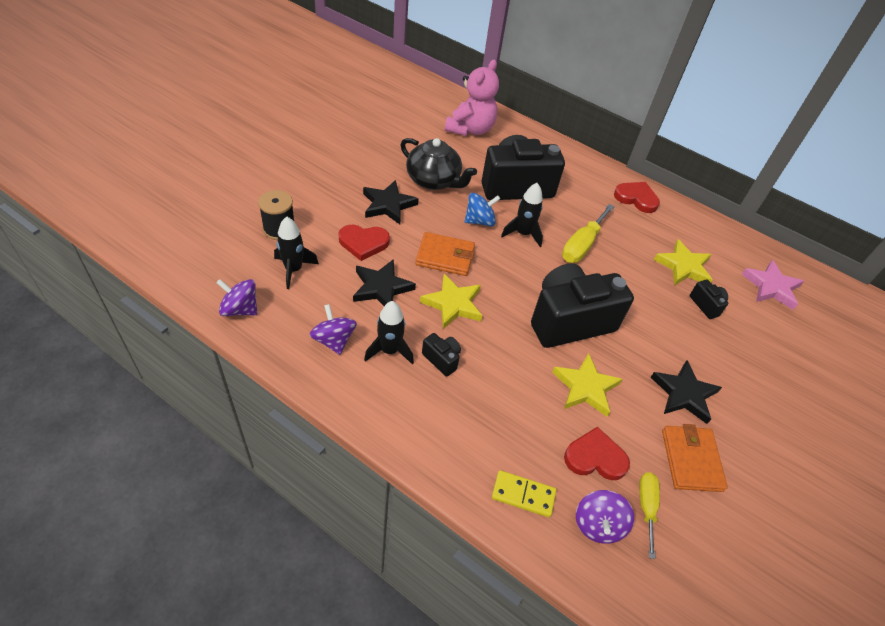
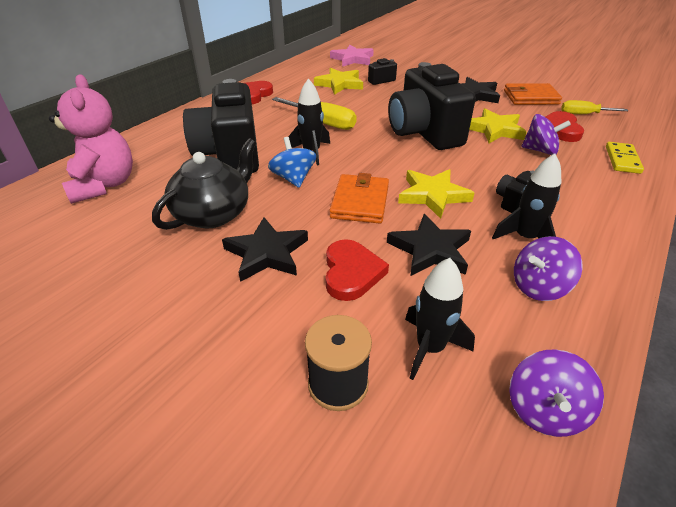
camera: 85 degrees left, 10 degrees down
pink teddy bear [445,60,499,136] -> pink teddy bear turned 45 degrees clockwise [49,75,133,204]
purple spinning top [576,490,634,544] -> purple spinning top moved to [521,114,571,155]

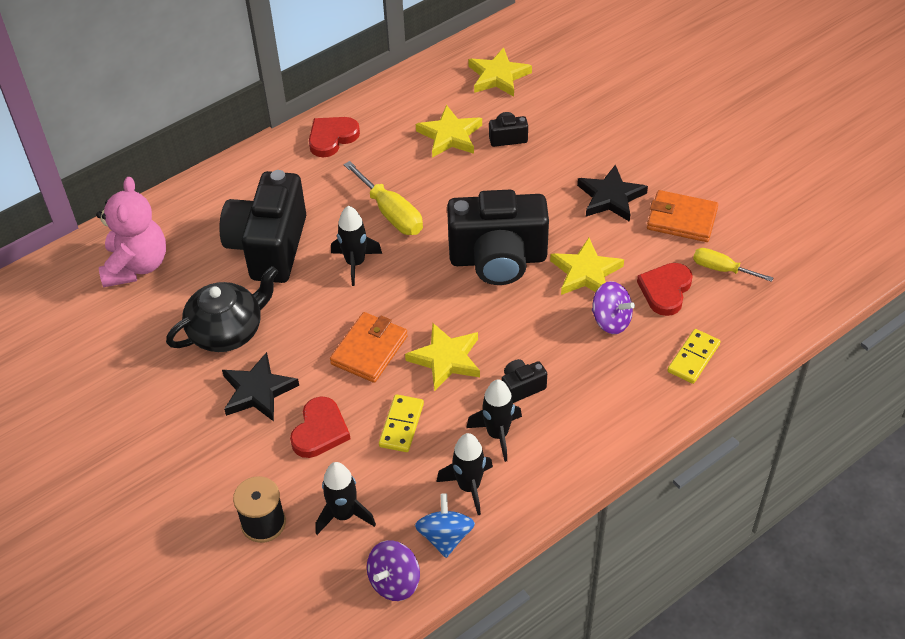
camera: 20 degrees right, 10 degrees up
blue spinning top [268,137,316,188] -> blue spinning top moved to [415,493,475,558]
pink star [330,45,374,67] -> yellow star [468,48,532,97]
black star [387,214,471,276] -> yellow domino [379,394,424,452]
black camera [388,62,476,150] -> black camera turned 90 degrees counterclockwise [447,190,549,285]
purple spinning top [514,236,583,301] -> black rocket [437,433,493,515]

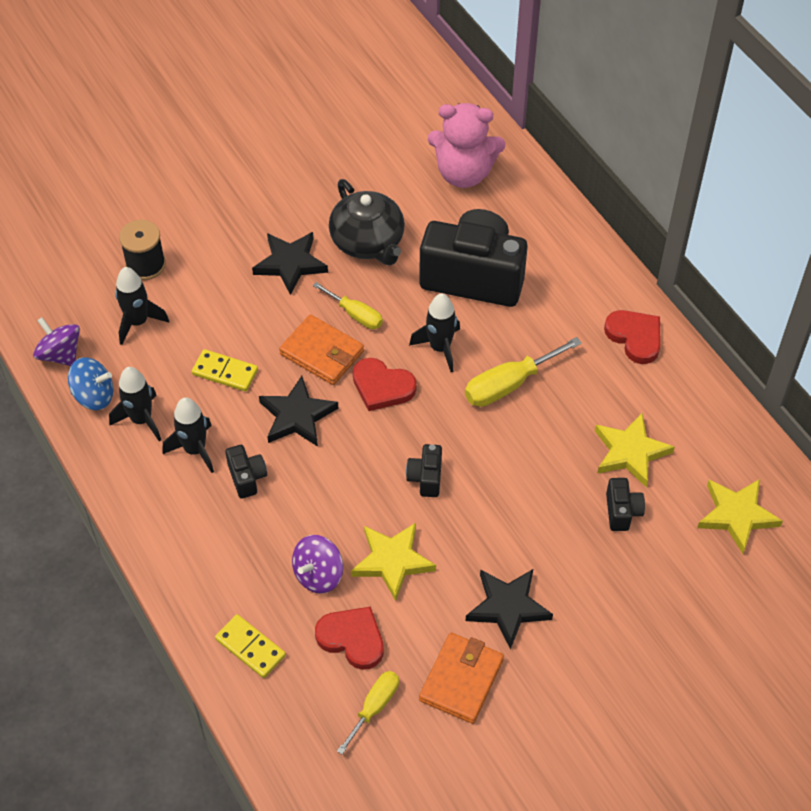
camera: 95 degrees right, 5 degrees up
red heart [290,396,350,458] -> red heart moved to [353,358,417,411]
yellow star [405,323,480,391] -> black star [259,376,339,447]
black camera [447,190,549,285] -> black camera [406,444,442,497], size x0.42
none -> yellow screwdriver [313,282,383,329]

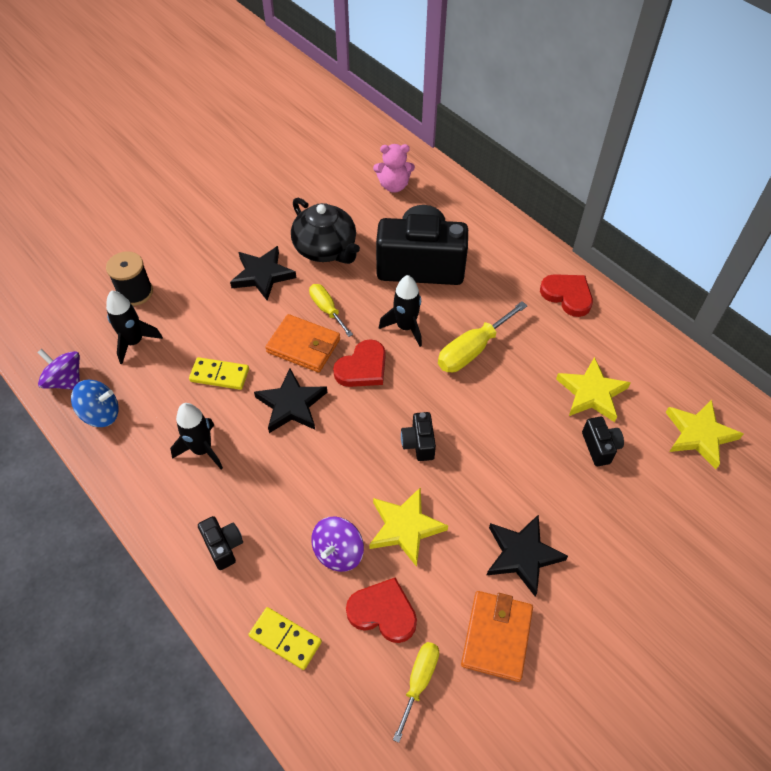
camera: 10 degrees left, 0 degrees up
black rocket [109,367,161,441] -> none
black camera [225,445,267,499] -> black camera moved to [198,516,243,570]
yellow screwdriver [313,282,383,329] -> yellow screwdriver turned 150 degrees counterclockwise [309,284,353,337]
red heart [353,358,417,411] -> red heart turned 60 degrees counterclockwise [333,339,385,387]
pink teddy bear [428,103,505,188] -> pink teddy bear [373,144,415,193], size x0.64

